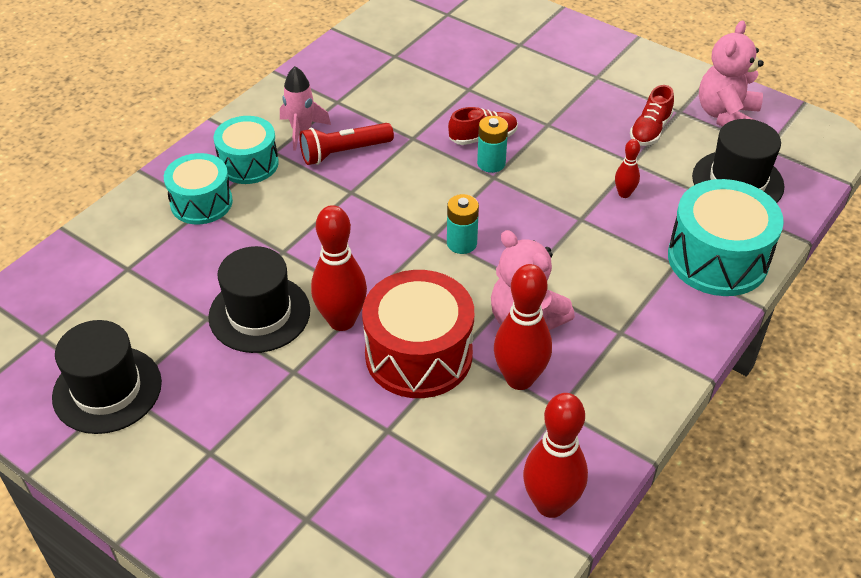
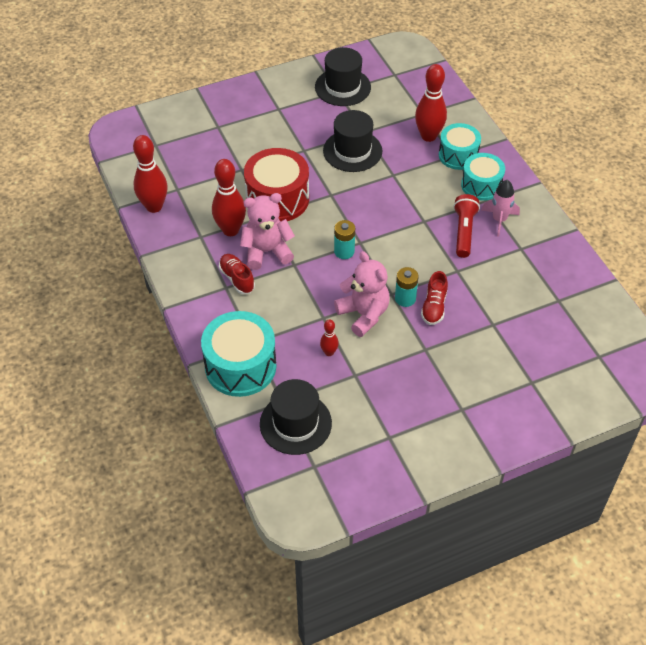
camera: 120 degrees right, 5 degrees up
red bowling pin [311,205,367,331] -> red bowling pin moved to [415,64,447,142]
red shoe [630,85,674,146] -> red shoe moved to [219,254,255,294]
pink teddy bear [699,21,764,127] -> pink teddy bear moved to [334,251,390,337]

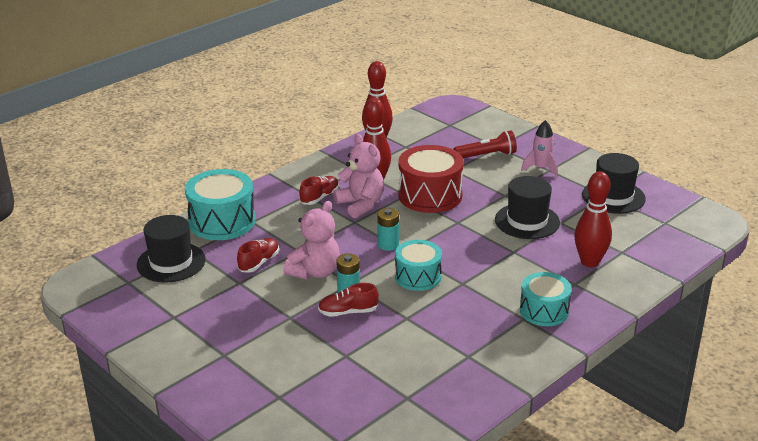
camera: 70 degrees right, 20 degrees down
red bowling pin [320,319,339,356] -> red shoe [237,238,279,273]
turquoise drum [439,123,481,170] -> turquoise drum moved to [395,240,442,291]
red flashlight [453,194,480,258] -> red flashlight moved to [454,131,517,158]
pink rocket [481,180,520,236] -> pink rocket moved to [521,120,558,177]

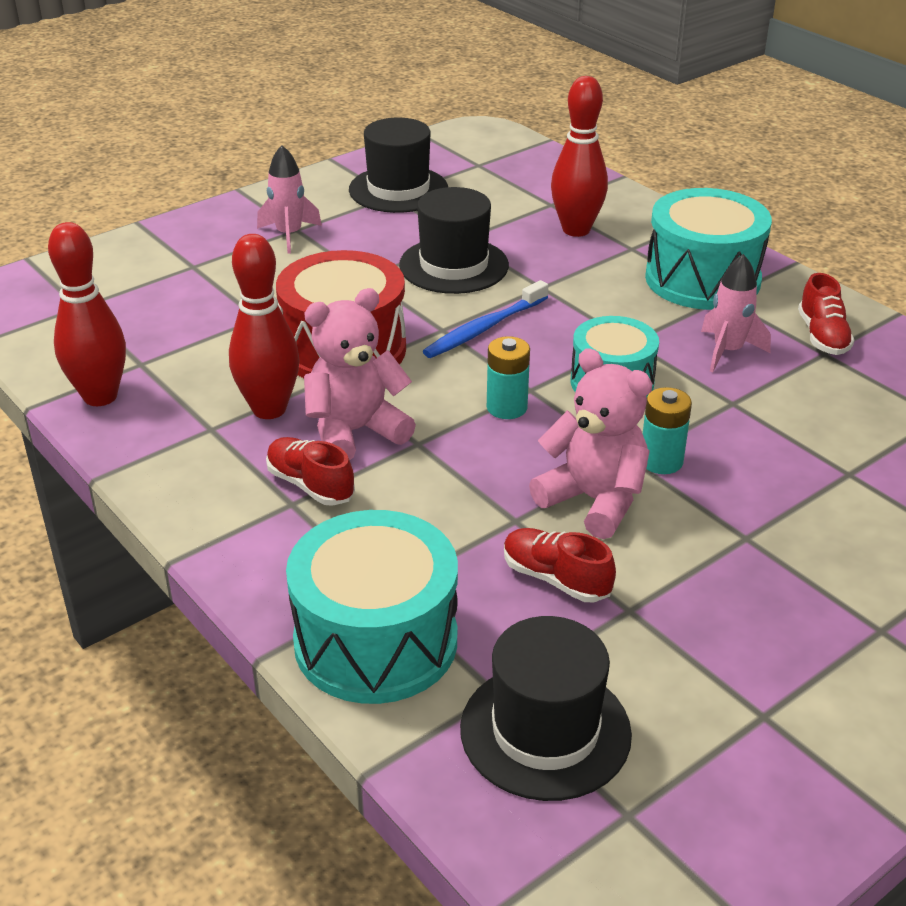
camera: 85 degrees left, 5 degrees up
red shoe [318,283,379,317] -> red shoe moved to [798,273,854,355]
red flashlight [454,131,517,158] -> none
turquoise drum [520,272,572,326] -> turquoise drum [645,188,772,310], size x1.54
none -> blue toothbrush [423,280,548,358]
none -> pink rocket [701,254,771,372]

